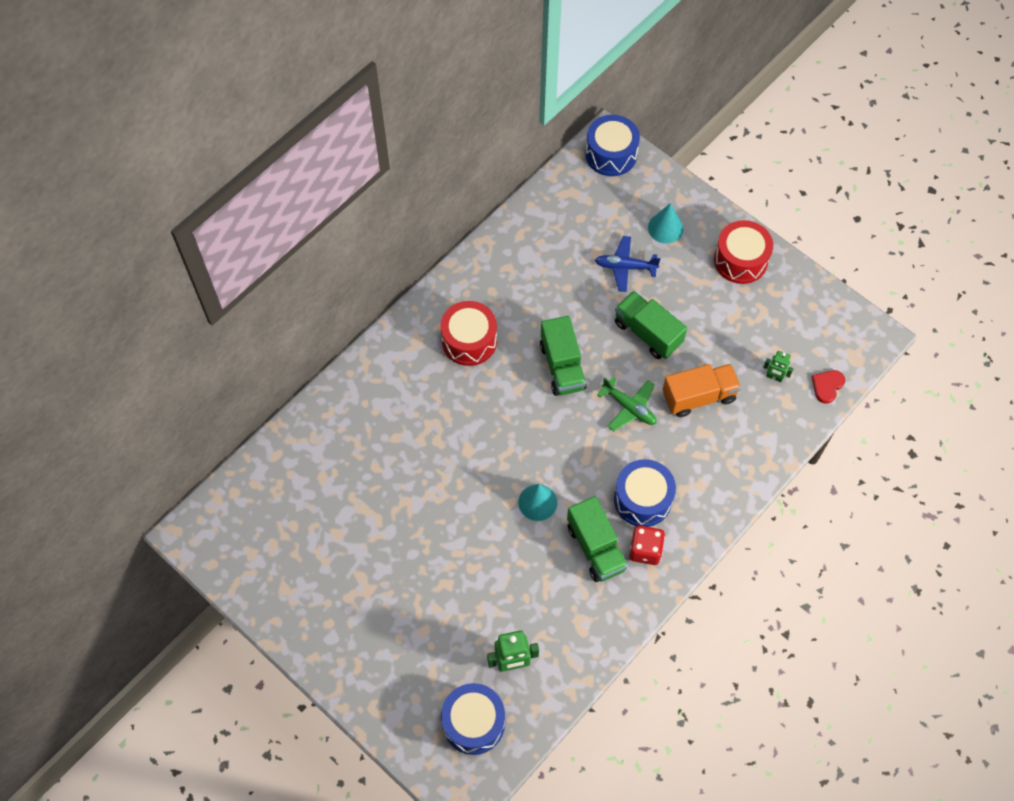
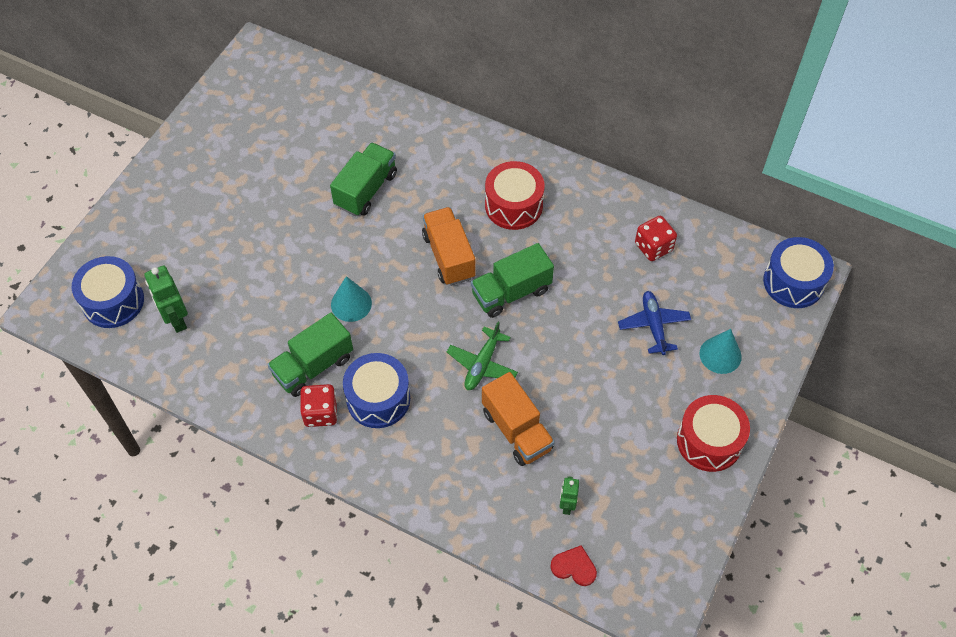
camera: 75 degrees right, 5 degrees down
green truck [615,291,687,359] -> green truck moved to [330,142,397,216]
none -> orange truck [422,207,476,286]
none -> red dice [635,216,677,261]

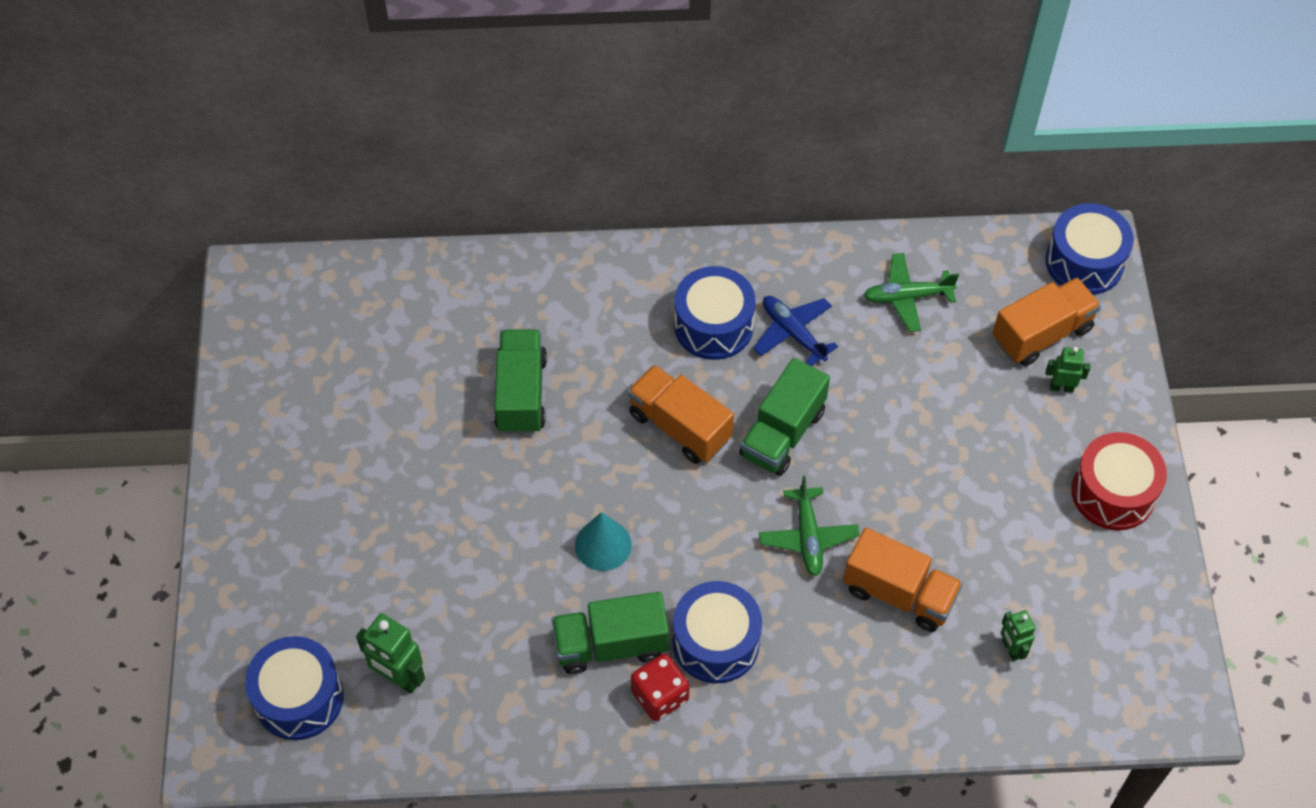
camera: 30 degrees left, 0 degrees up
green truck [267,313,353,397] -> green truck turned 60 degrees clockwise [552,592,669,674]
red drum [485,161,545,230] -> blue drum [674,266,756,360]
red heart [550,545,597,586] -> none
blue plane [618,291,691,355] -> blue plane moved to [753,296,838,366]
red dice [635,216,677,261] -> green plane [863,253,959,332]
turquoise cone [699,329,742,374] -> green robot [1046,347,1090,393]
none -> orange truck [992,278,1101,366]

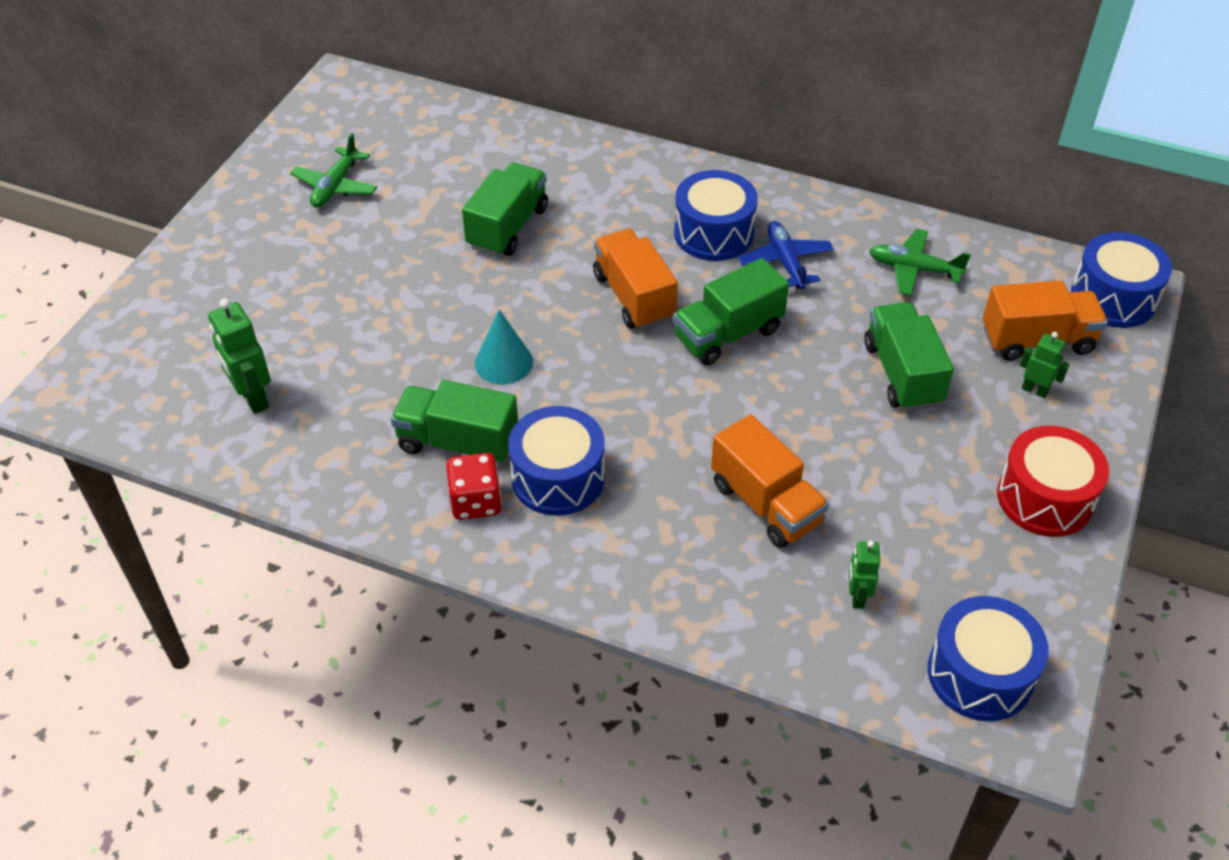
camera: 25 degrees right, 10 degrees down
blue drum [245,636,343,740] -> blue drum moved to [928,596,1049,721]
green plane [759,476,860,576] -> green plane moved to [290,133,377,208]
none -> green truck [864,302,954,411]

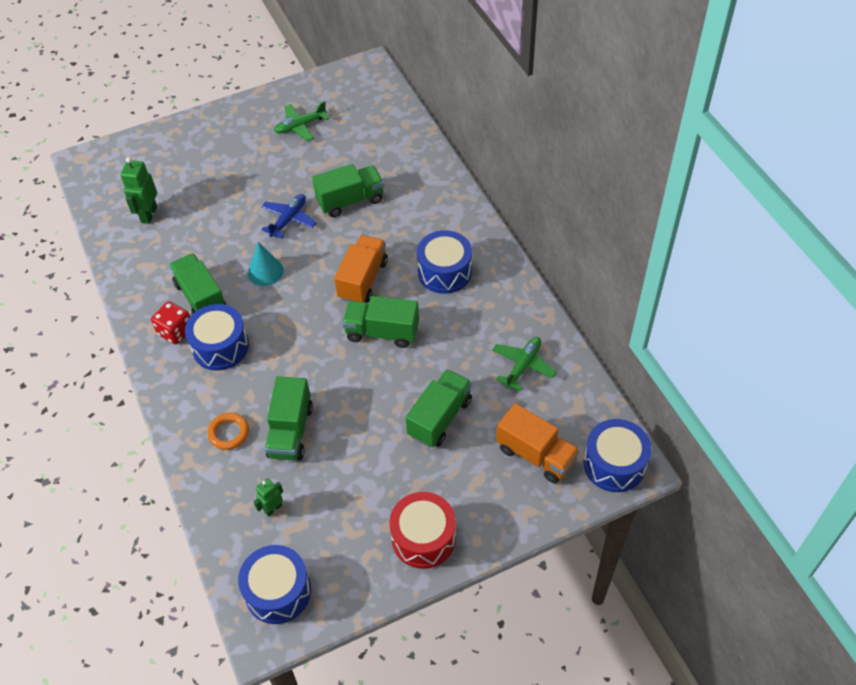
camera: 45 degrees right, 5 degrees up
orange truck [711,414,829,548] -> green truck [265,376,313,460]
blue plane [738,221,834,289] -> blue plane moved to [261,194,317,239]
green plane [869,229,971,296] -> green plane turned 60 degrees clockwise [492,337,557,391]
green robot [1020,332,1070,398] -> none
none -> orange ring [208,413,249,450]

